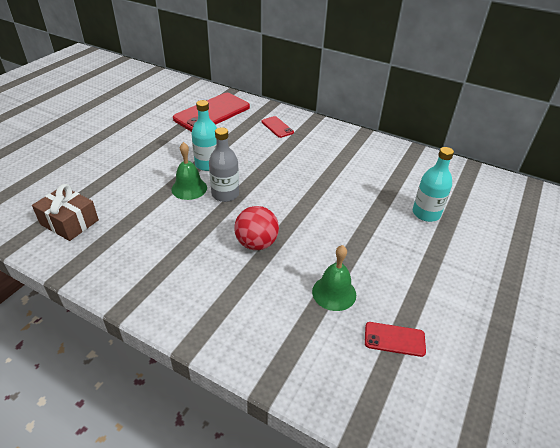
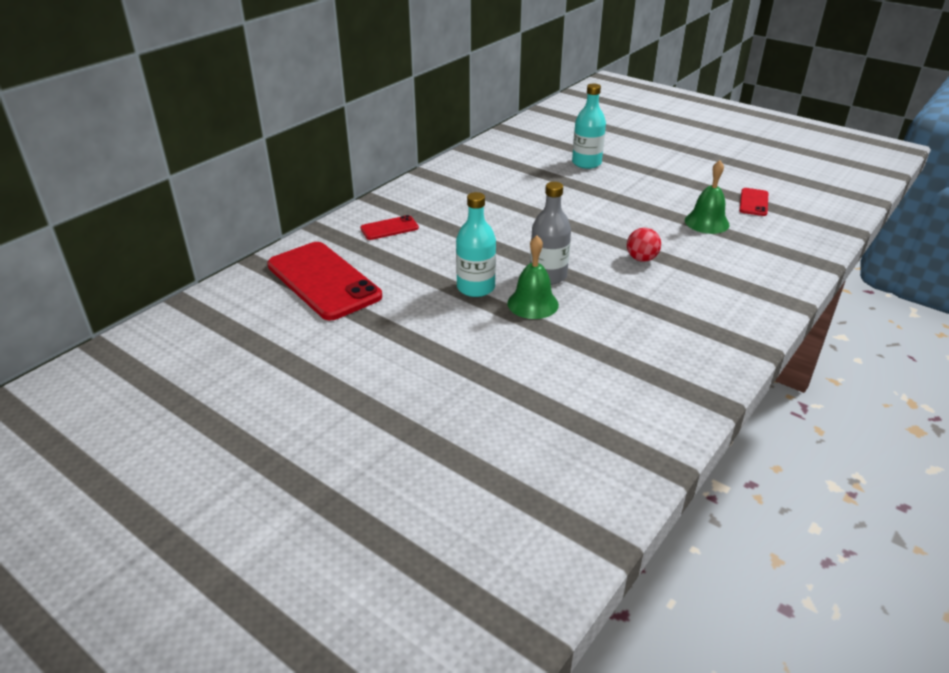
camera: 80 degrees left, 5 degrees down
brown gift [32,184,99,241] -> none
red ball [234,206,279,250] -> red ball [627,228,661,262], size x0.66

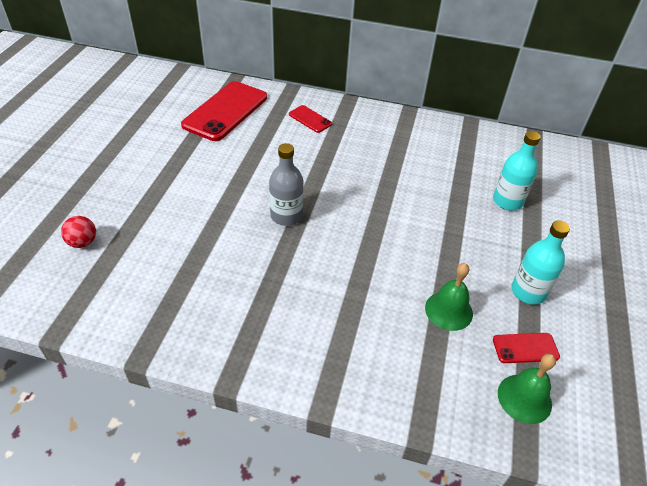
camera: 65 degrees right, 10 degrees up
turquoise bottle [456,192,496,297] -> turquoise bottle moved to [511,220,570,305]
green bell [507,235,559,319] -> green bell moved to [498,354,556,424]
red ball [627,228,661,262] -> red ball moved to [61,216,96,248]

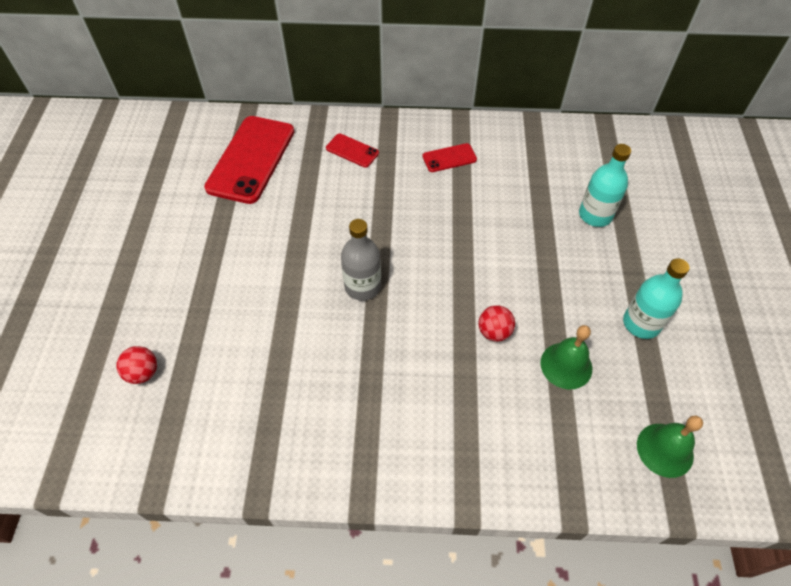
camera: 10 degrees left, 10 degrees up
red phone [493,333,560,363] -> red phone moved to [423,143,477,172]
none -> red ball [479,305,515,342]

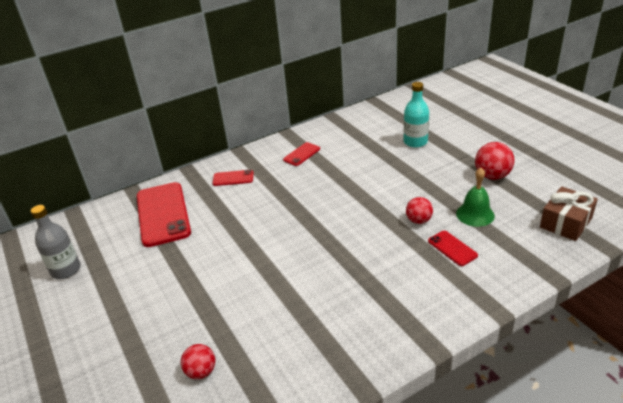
camera: 30 degrees left, 20 degrees down
grey bottle [341,219,381,301] -> grey bottle moved to [31,205,81,279]
turquoise bottle [623,258,689,339] -> red ball [475,142,514,180]
green bell [637,415,703,478] -> brown gift [540,186,598,241]
none -> red phone [428,231,478,266]

